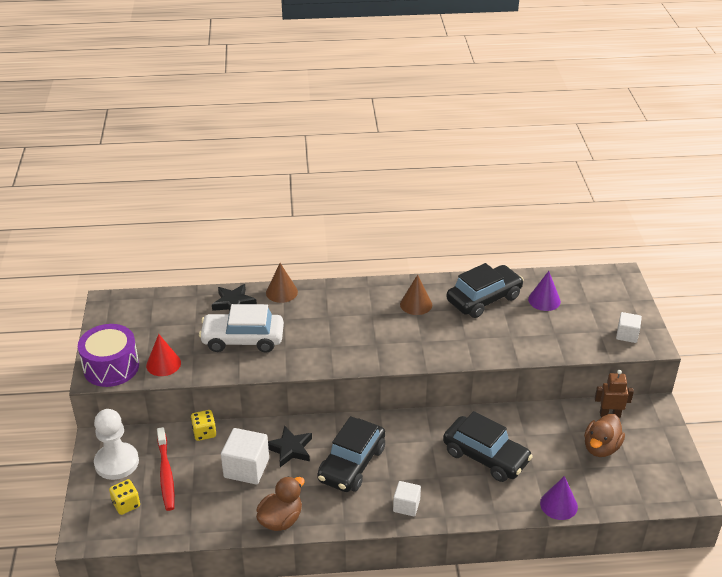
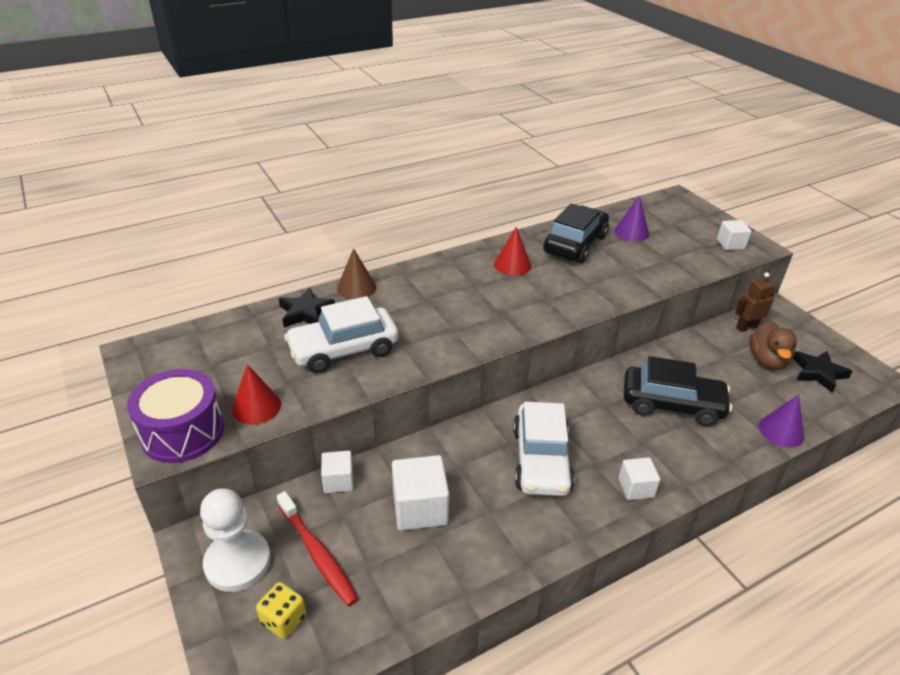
camera: 25 degrees left, 0 degrees up
yellow dice [191,410,216,441] -> white cube [321,451,354,493]
brown duck [256,476,305,531] -> none
black star [268,425,312,467] -> black star moved to [792,351,853,393]
black car [317,416,385,492] -> white car [513,402,575,496]
brown cone [400,275,432,315] -> red cone [494,227,531,276]

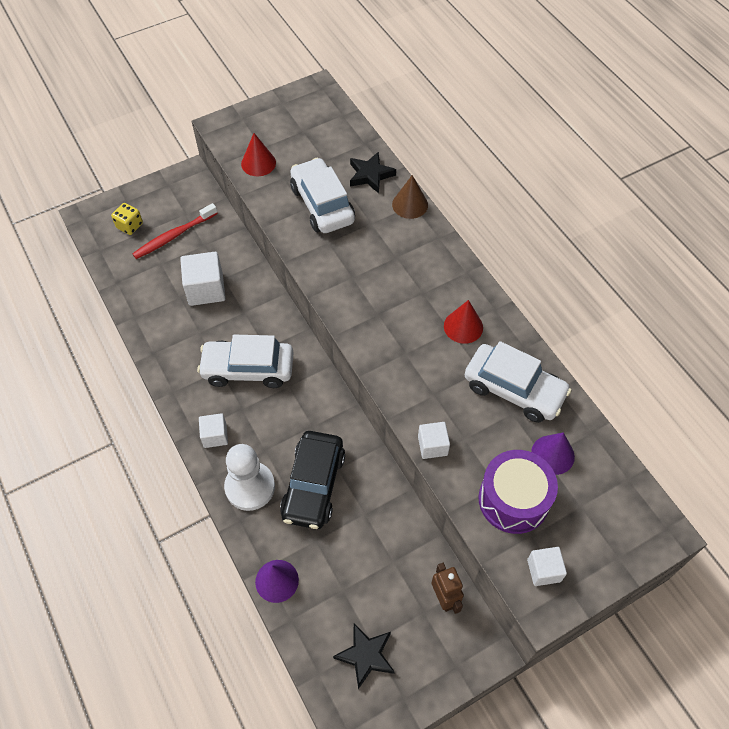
camera: 90 degrees right, 20 degrees up
purple drum [127,369,224,463] -> purple drum moved to [478,450,558,534]
white pawn [200,488,271,592] -> white pawn moved to [224,444,275,511]
white cube [321,451,354,493] -> white cube moved to [418,422,450,459]
black car [543,203,609,263] -> white car [465,341,572,423]
brown duck [749,321,797,370] -> none

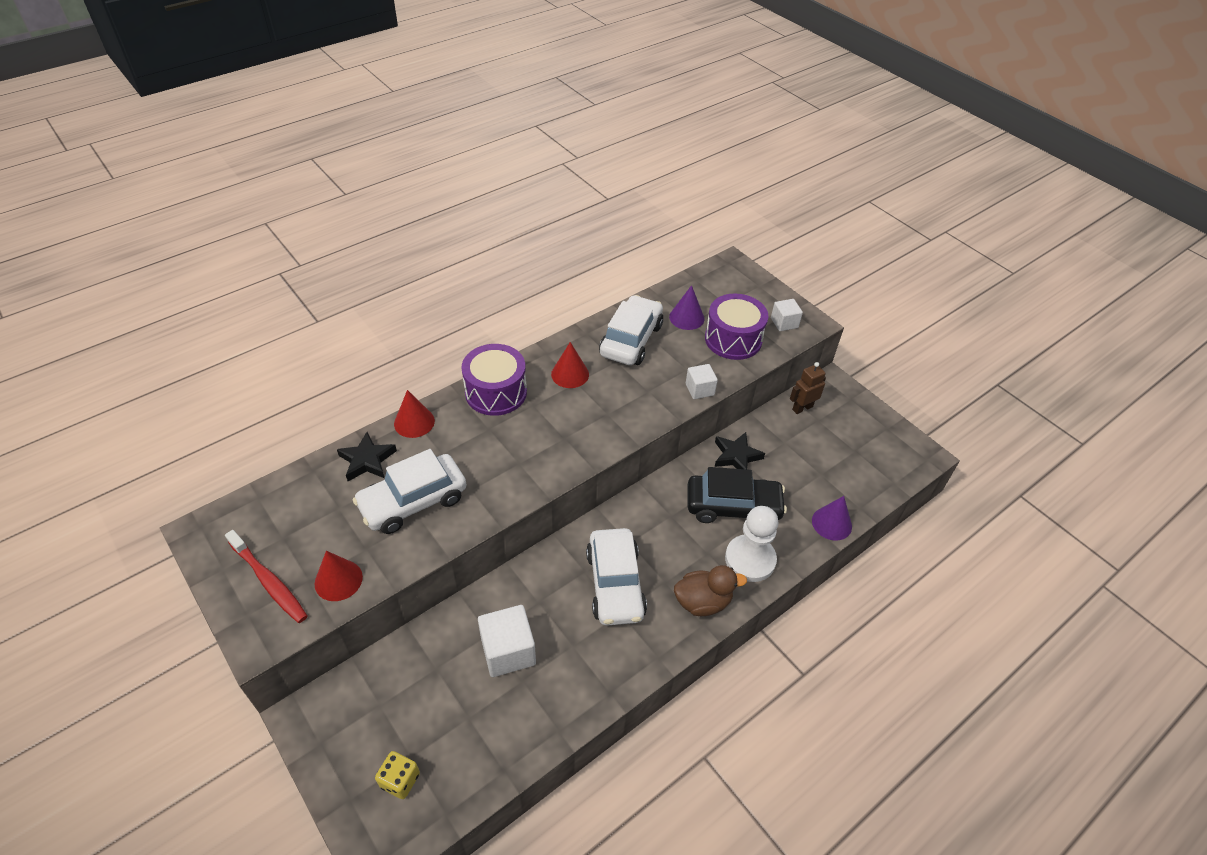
camera: 100 degrees left, 10 degrees down
red toothbrush [132,203,218,259] -> red toothbrush moved to [225,530,307,623]
white cube [199,413,228,448] -> brown duck [674,565,747,616]
black star [333,623,394,689] -> black star moved to [715,432,765,470]
brown cone [392,175,428,219] -> red cone [394,390,435,438]
none -> purple drum [461,344,527,416]

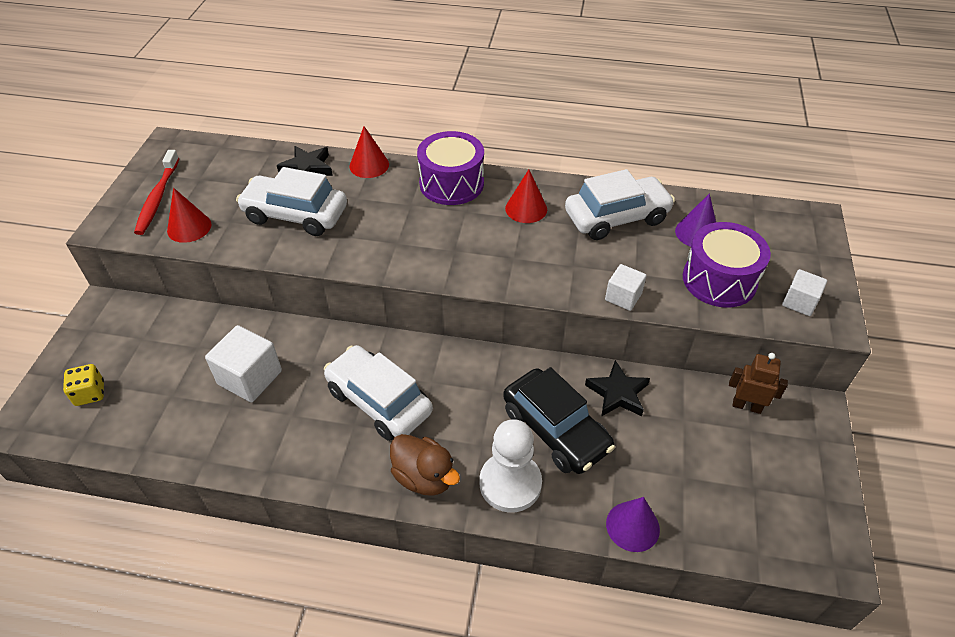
camera: 50 degrees right, 0 degrees up
white car [586,528,647,626] -> white car turned 90 degrees clockwise [324,345,433,441]

